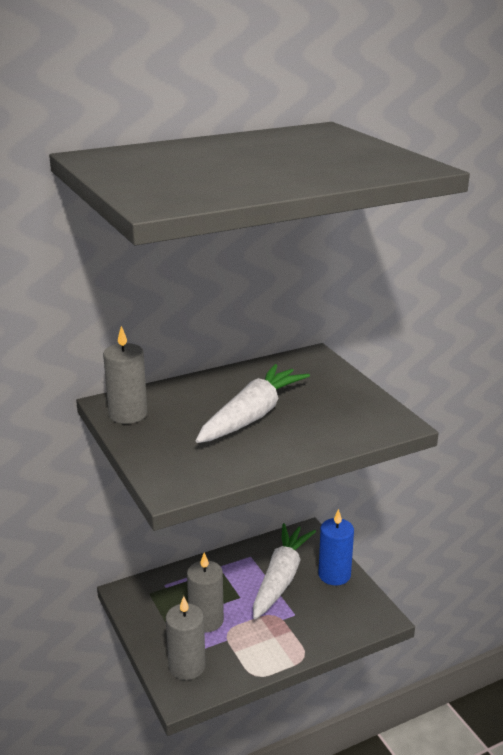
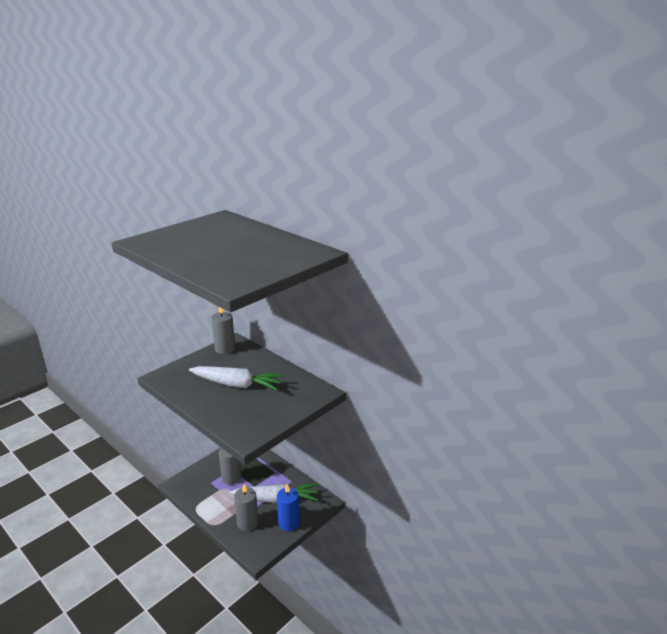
camera: 70 degrees right, 0 degrees up
grey candle [166,596,206,680] -> grey candle moved to [234,484,259,531]

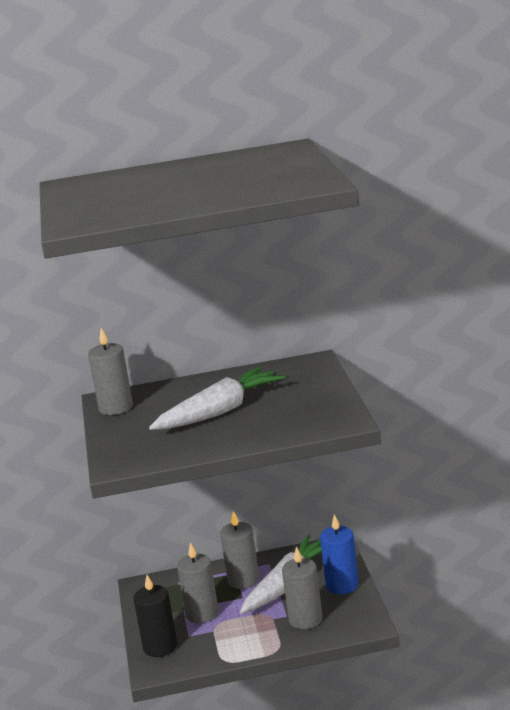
camera: 50 degrees left, 5 degrees down
none -> black candle [133,575,177,657]
none -> grey candle [220,511,259,589]

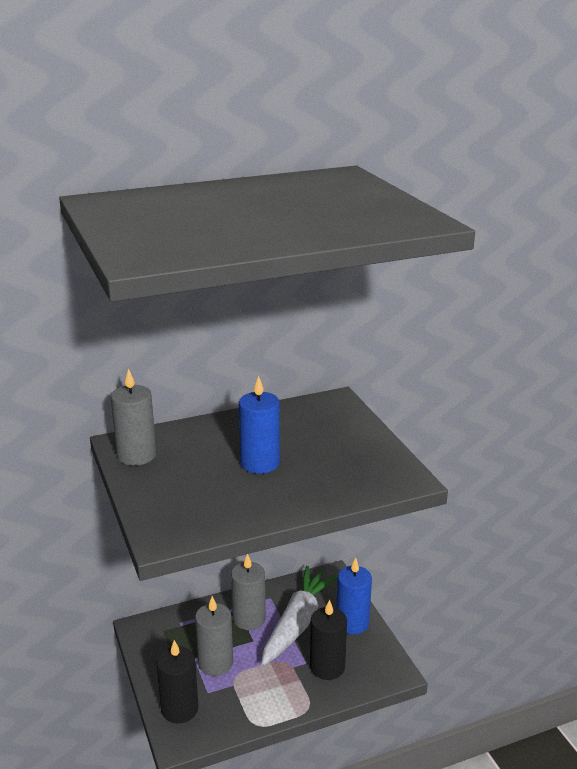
camera: 15 degrees left, 5 degrees up
white carrot [149,366,285,430] -> blue candle [239,376,280,474]
grey candle [282,546,323,629] -> black candle [310,599,347,680]

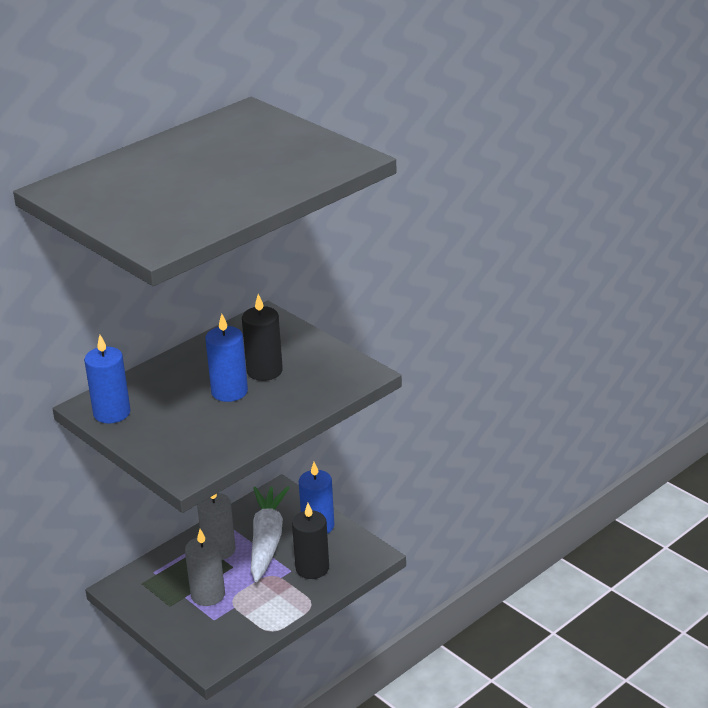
camera: 20 degrees left, 5 degrees up
grey candle [111,369,156,466] -> blue candle [84,335,131,423]
black candle [157,640,199,723] -> black candle moved to [242,294,283,381]

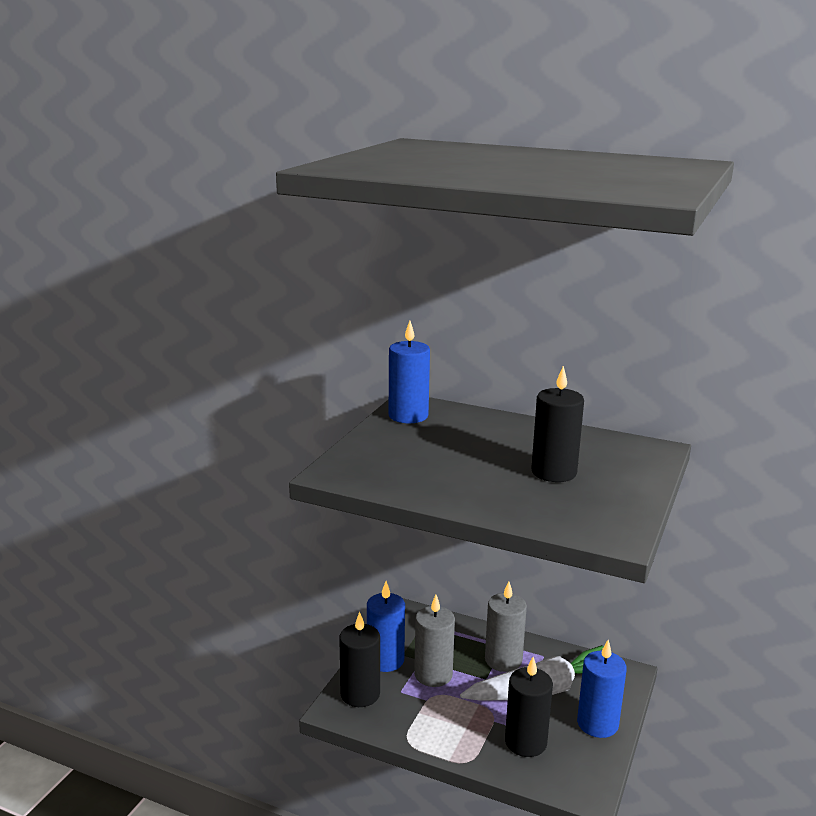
camera: 65 degrees right, 10 degrees down
blue candle [205,314,248,402] -> blue candle moved to [367,581,405,672]
none -> black candle [339,612,380,707]

